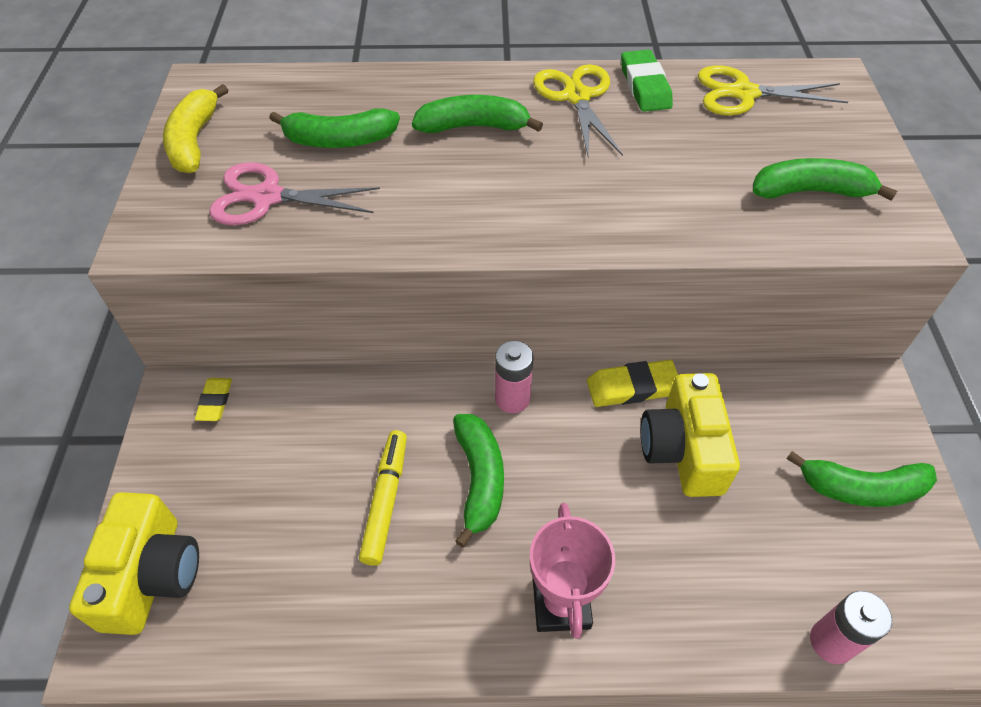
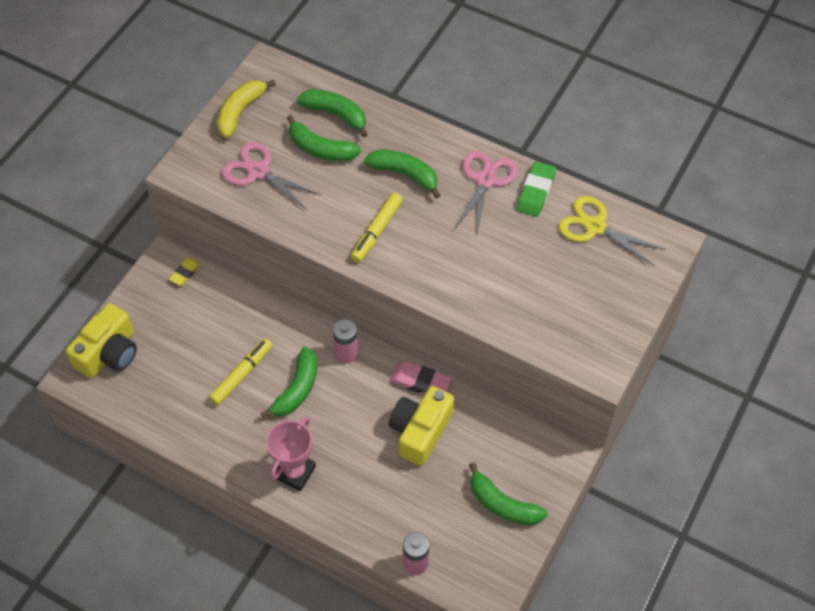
camera: 30 degrees right, 5 degrees up
yellow scissors [533,64,623,159] -> pink scissors [453,151,518,234]
yellow eraser [587,360,678,407] -> pink eraser [390,361,452,394]
green banana [753,158,897,201] -> green banana moved to [297,89,368,137]
none -> yellow marker [351,193,403,262]

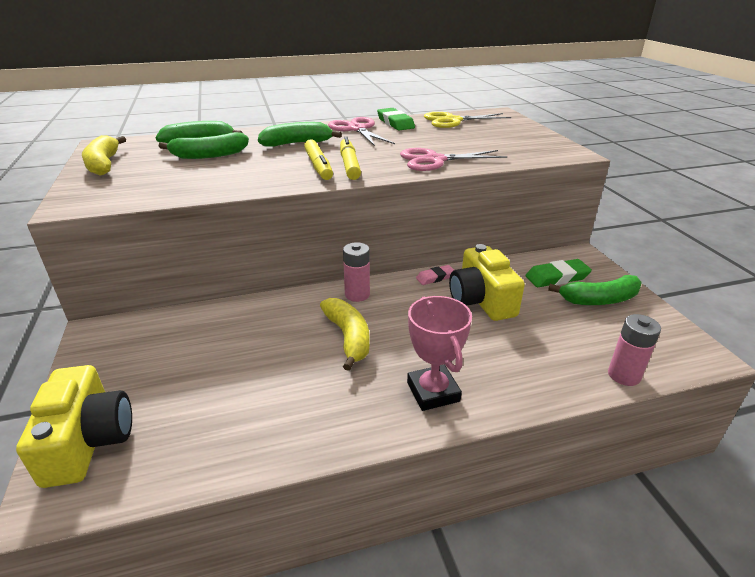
camera: 45 degrees left, 25 degrees down
yellow eraser [169,257,201,286] -> none
yellow marker [209,338,272,405] -> yellow marker moved to [340,136,361,180]
pink scissors [221,142,322,210] -> pink scissors moved to [400,148,507,171]
green banana [261,347,317,418] -> yellow banana [320,298,370,371]
pink eraser [390,361,452,394] -> pink eraser [416,265,454,285], size x0.63
none -> green eraser [525,259,592,287]

